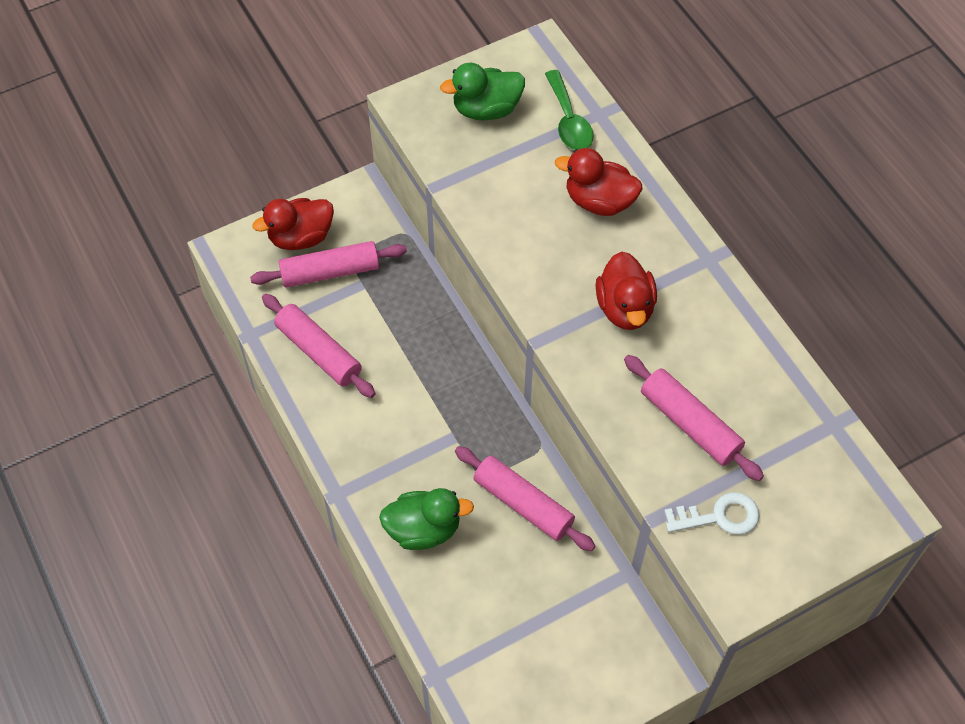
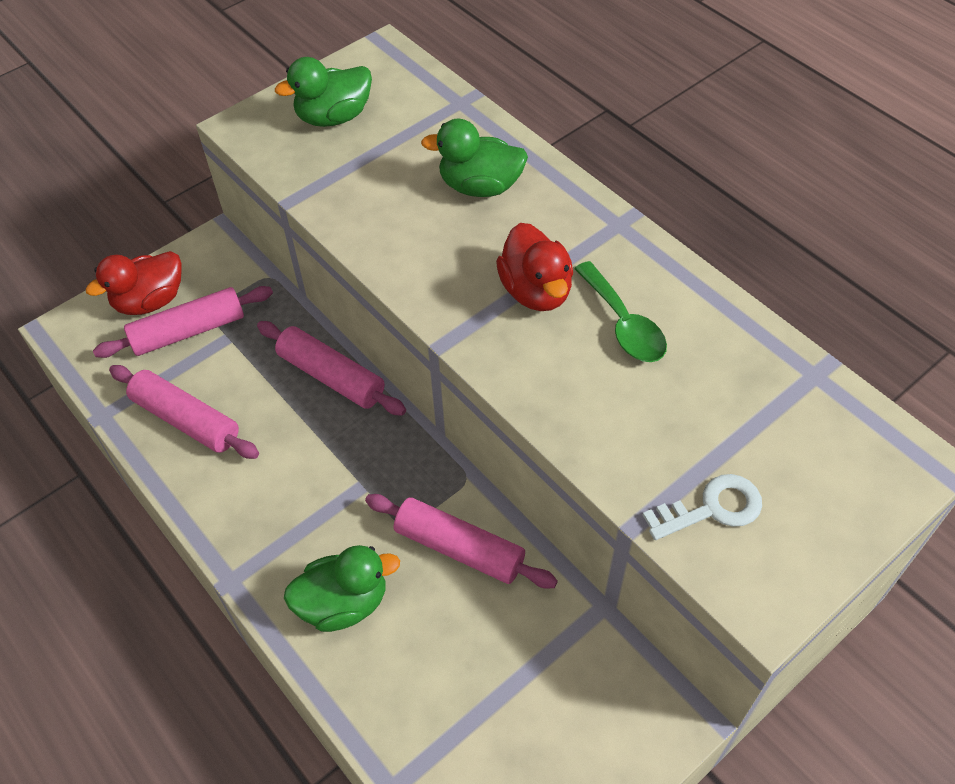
camera: 10 degrees left, 5 degrees down
green spoon [545,70,594,150] -> green spoon moved to [574,261,667,362]
red duck [555,148,642,216] -> green duck [421,119,528,197]
pink rolling pin [624,355,764,481] -> pink rolling pin moved to [257,321,406,416]

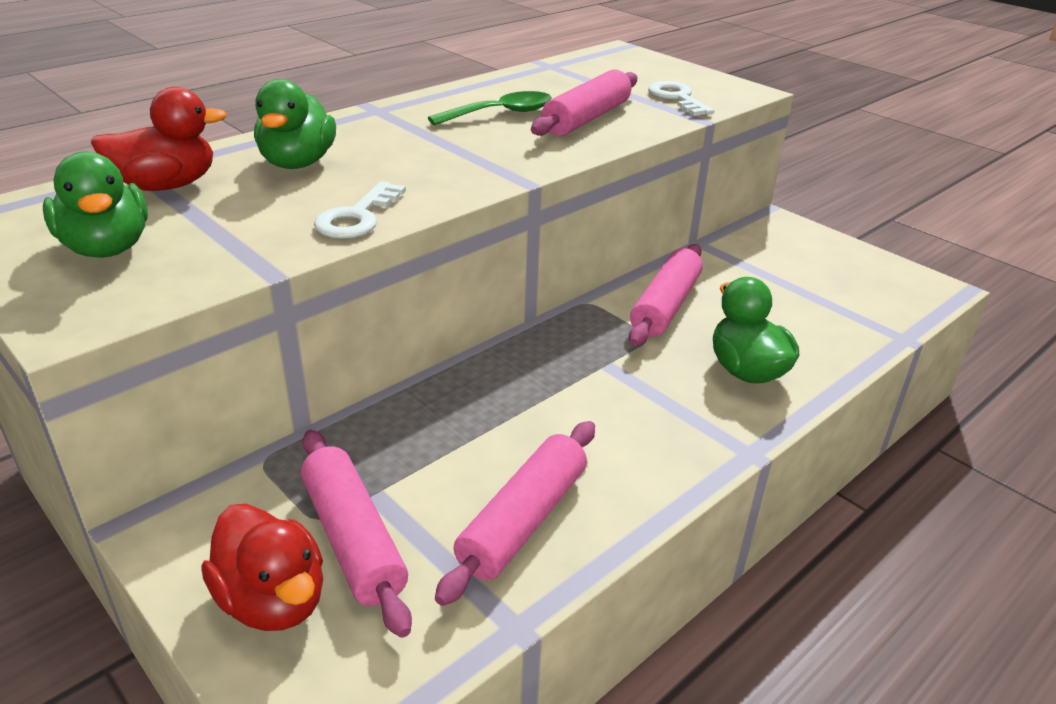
camera: 95 degrees left, 20 degrees down
pink rolling pin [257,321,406,416] -> pink rolling pin moved to [531,70,637,136]
red duck [496,223,573,311] -> red duck moved to [91,87,227,191]
none -> white key [314,181,406,239]

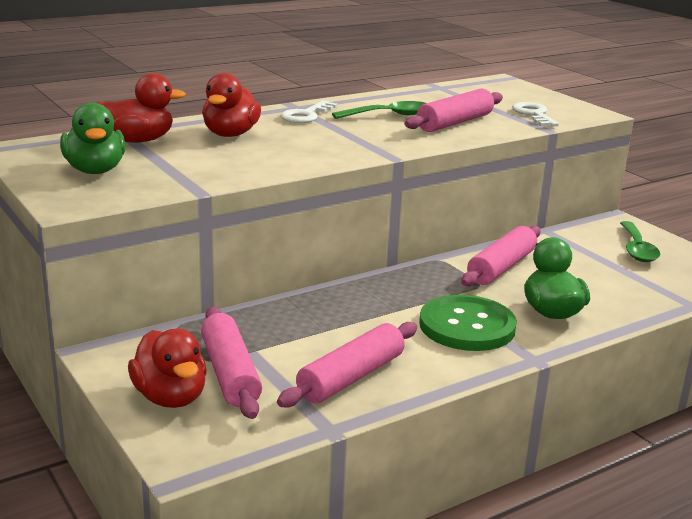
camera: 10 degrees right, 10 degrees down
green duck [254,79,336,169] -> red duck [202,73,261,137]
white key [314,181,406,239] -> white key moved to [280,101,338,123]
none -> green button [419,295,517,351]
none -> green spoon [620,221,660,262]

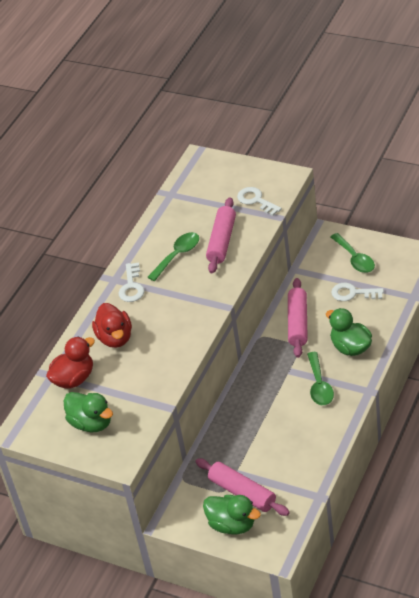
camera: 25 degrees left, 20 degrees up
red duck [128,328,207,408] -> green duck [203,495,261,535]
pink rolling pin [277,322,417,408] -> none
green button [419,295,517,351] -> green spoon [307,352,334,405]
none -> white key [331,283,384,301]

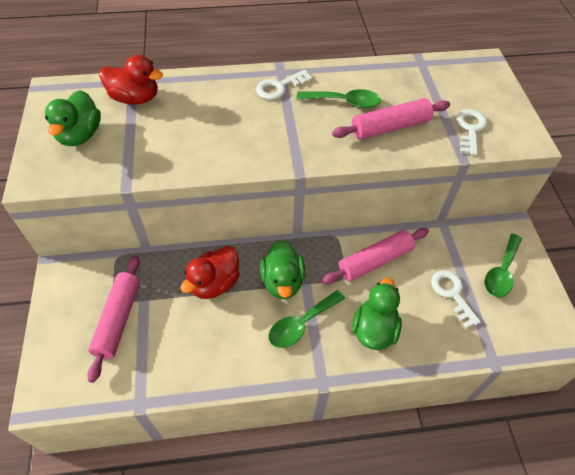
camera: 50 degrees right, 10 degrees up
red duck [92,303,132,348] -> red duck moved to [181,246,240,299]
green duck [203,495,261,535] -> green duck moved to [260,240,305,299]

